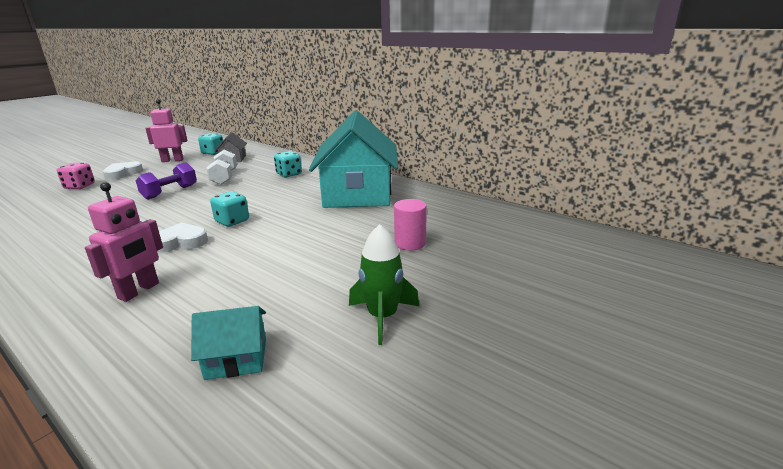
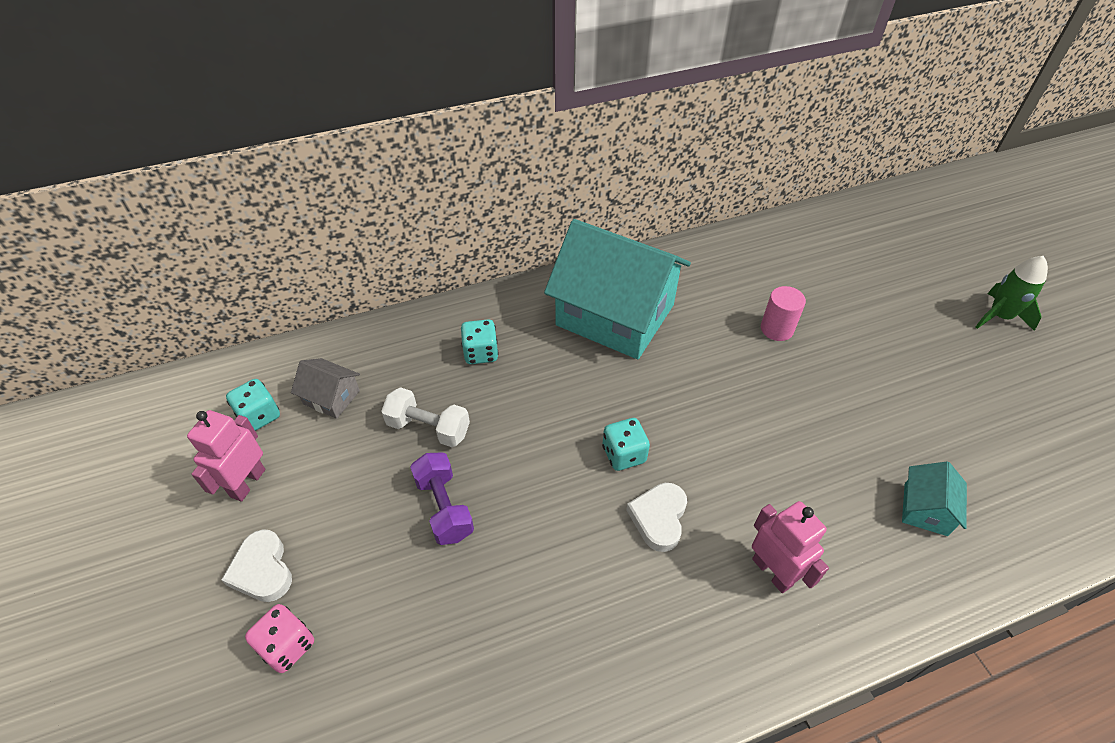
camera: 60 degrees left, 25 degrees up
green rocket [349,224,419,345] -> green rocket moved to [975,256,1048,331]

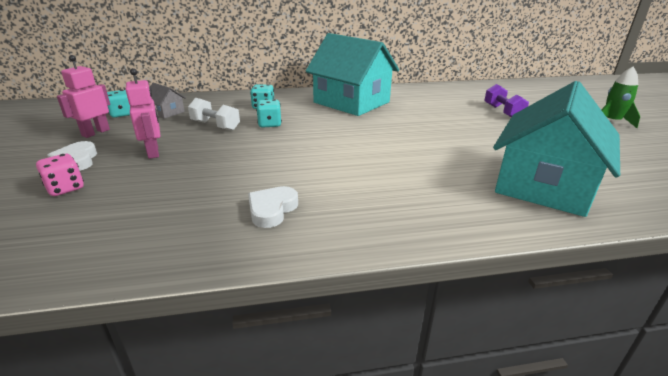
camera: 10 degrees right, 20 degrees down
purple dumbbell [410,452,474,545] -> purple dumbbell moved to [484,84,529,117]
turquoise dice [602,418,650,471] -> turquoise dice moved to [256,99,282,128]
white heart [626,483,687,552] -> white heart moved to [248,186,298,228]
pink robot [752,501,829,593] -> pink robot moved to [126,68,160,159]
pink cylinder [761,286,806,341] -> none
turquoise house [902,461,967,536] -> turquoise house [493,81,620,217], size x2.42

